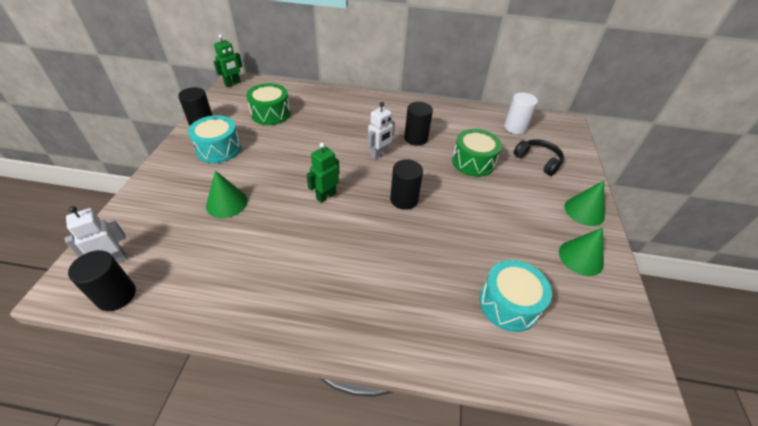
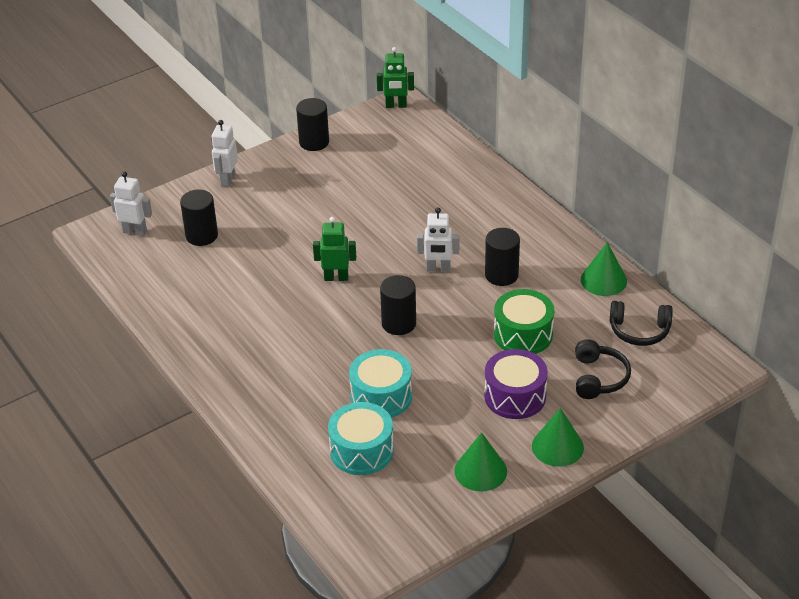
camera: 50 degrees right, 5 degrees down
black cylinder [68,250,136,311] -> black cylinder moved to [180,190,218,246]
turquoise drum [188,115,241,163] -> turquoise drum moved to [349,349,412,418]
green cone [206,171,248,218] -> green cone moved to [581,242,627,296]
green drum [246,83,290,125] -> none
white cylinder [504,92,538,134] -> black headphones [610,301,673,346]
none -> white robot [211,120,238,187]
none -> purple drum [484,349,548,419]

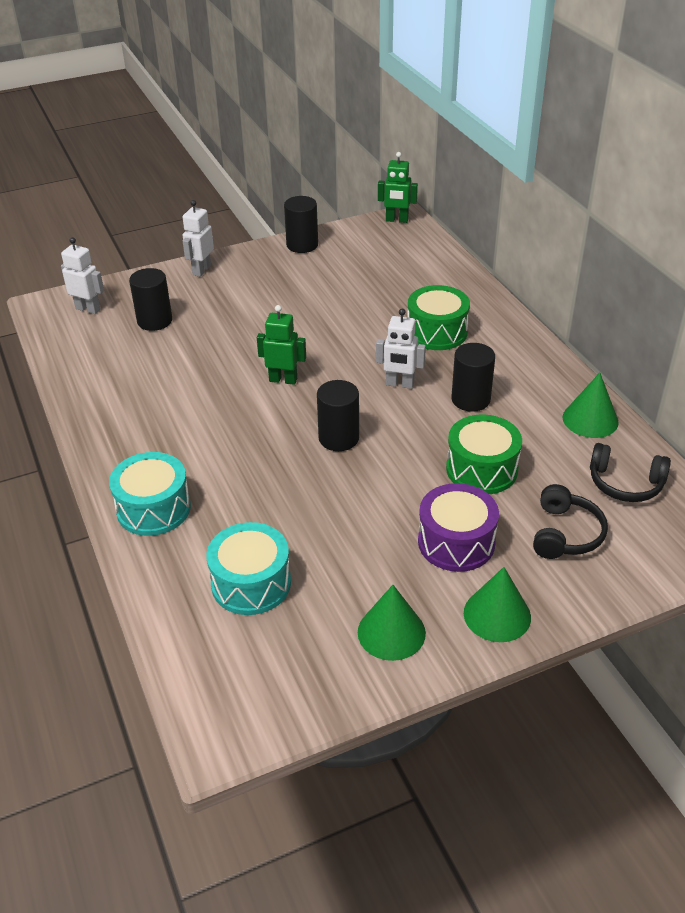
camera: 10 degrees right, 0 degrees up
turquoise drum [349,349,412,418] -> turquoise drum moved to [109,452,191,536]
none -> green drum [407,285,470,350]

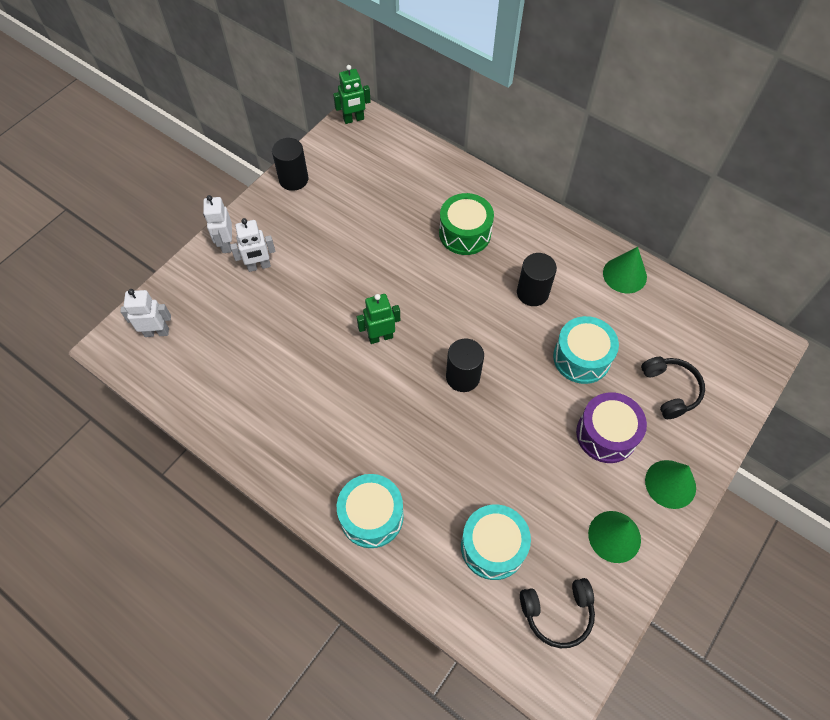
camera: 30 degrees left, 20 degrees up
black cylinder [129,268,172,331] -> none
white robot [376,309,426,389] -> white robot moved to [230,218,275,272]
green drum [446,414,522,494] -> turquoise drum [553,316,619,384]
black headphones [590,443,671,502] -> black headphones moved to [520,578,595,648]

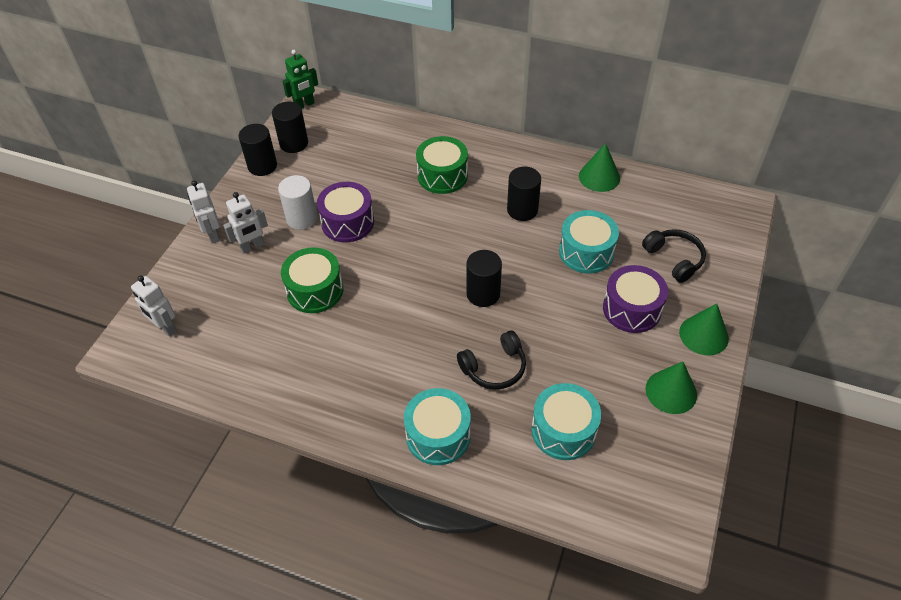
camera: 15 degrees left, 10 degrees down
white robot [120,289,171,337] -> white robot turned 120 degrees counterclockwise [131,275,177,337]
green robot [357,294,400,344] -> none
black headphones [520,578,595,648] -> black headphones moved to [457,331,526,389]
none -> black cylinder [272,102,308,153]
none -> white cylinder [278,175,317,230]
none -> green drum [281,247,343,313]
none -> purple drum [317,182,374,242]

